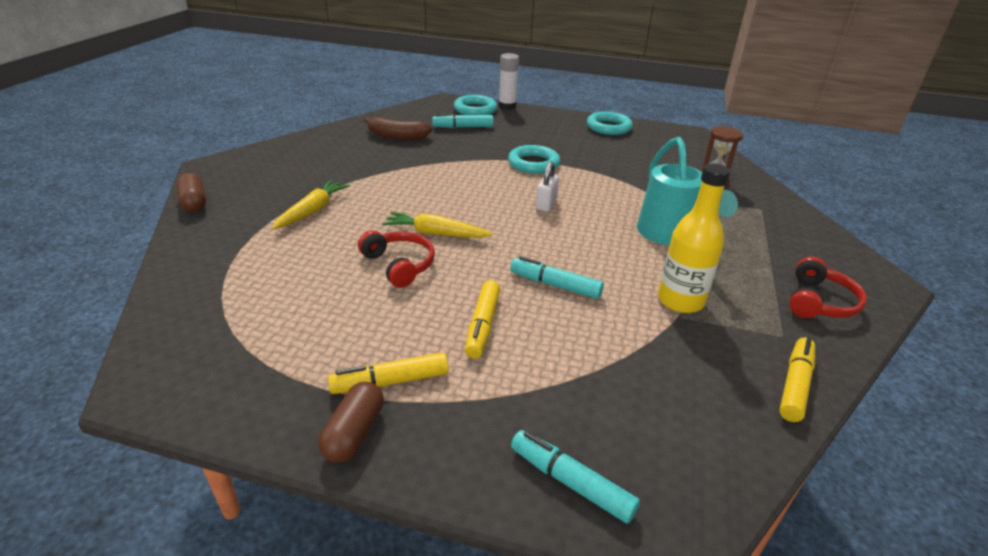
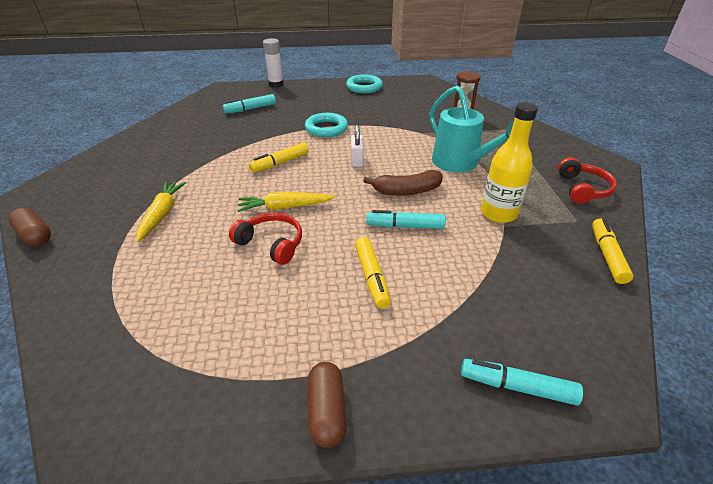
camera: 20 degrees left, 5 degrees up
yellow marker [328,352,449,394] -> yellow marker moved to [249,142,309,173]
brown banana [364,117,433,140] -> brown banana moved to [363,170,443,196]
turquoise ring [454,95,497,115] -> none

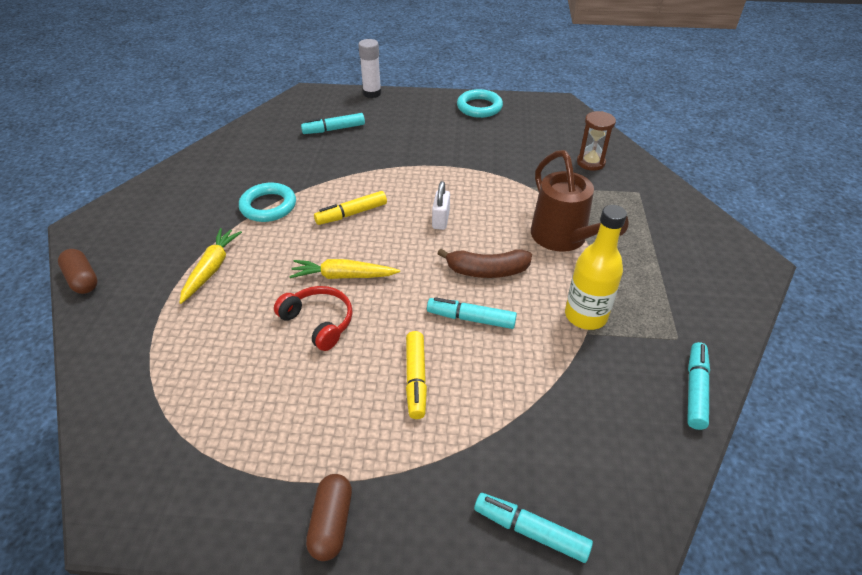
camera: 10 degrees right, 5 degrees up
turquoise ring [305,113,348,137] -> turquoise ring moved to [239,183,296,222]
turquoise watering can [429,85,514,172] -> brown watering can [531,150,629,252]
red headphones [558,157,617,204] -> none
yellow marker [592,219,633,284] -> turquoise marker [687,342,710,430]

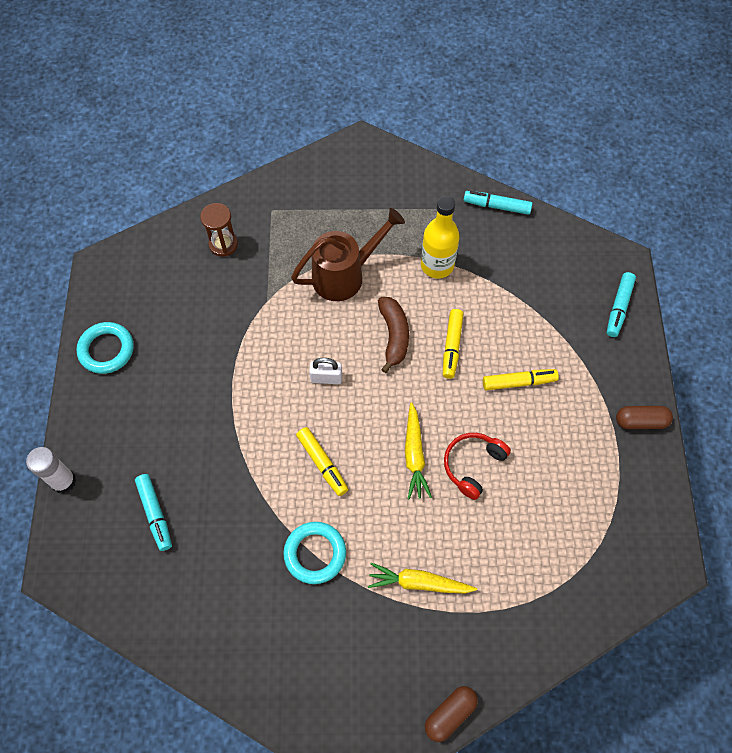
camera: 95 degrees left, 20 degrees up
turquoise marker [427,297,517,329] -> yellow marker [443,309,464,379]

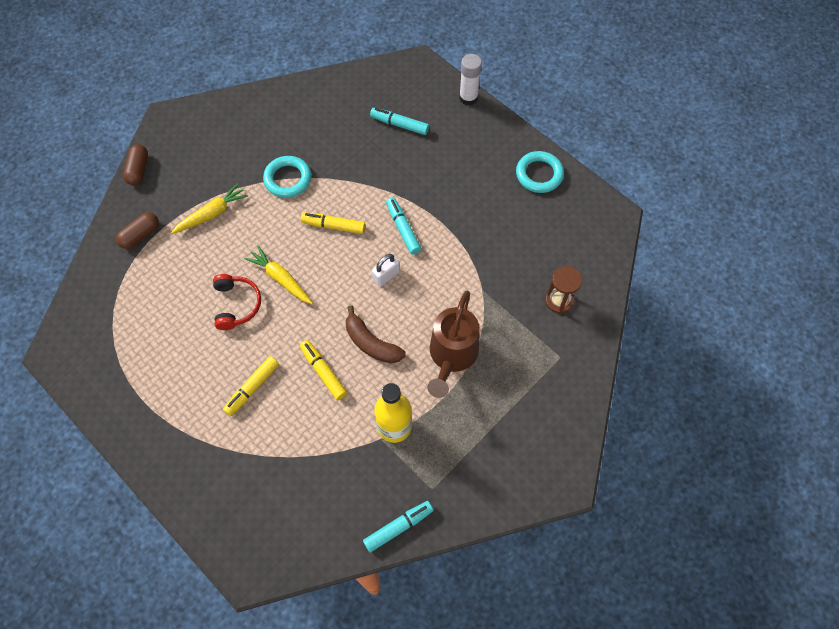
camera: 135 degrees right, 0 degrees up
turquoise marker [607,272,636,337] -> turquoise marker moved to [386,198,421,255]
brown capsule [616,406,673,429] -> brown capsule moved to [116,212,159,249]

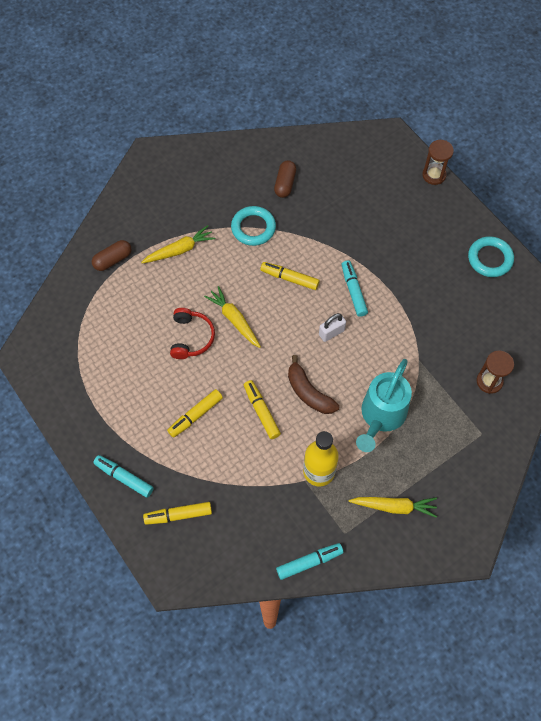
camera: 10 degrees right, 0 degrees up
brown capsule [123,144,148,185] -> brown capsule moved to [274,160,296,198]
turquoise marker [370,108,429,135] -> turquoise marker moved to [93,455,154,498]
brown watering can [427,291,480,398] -> turquoise watering can [356,359,412,452]
white glue stick [459,54,482,106] -> brown hourglass [422,140,454,185]
none -> yellow marker [143,502,212,525]
none -> yellow carrot [349,497,437,518]

